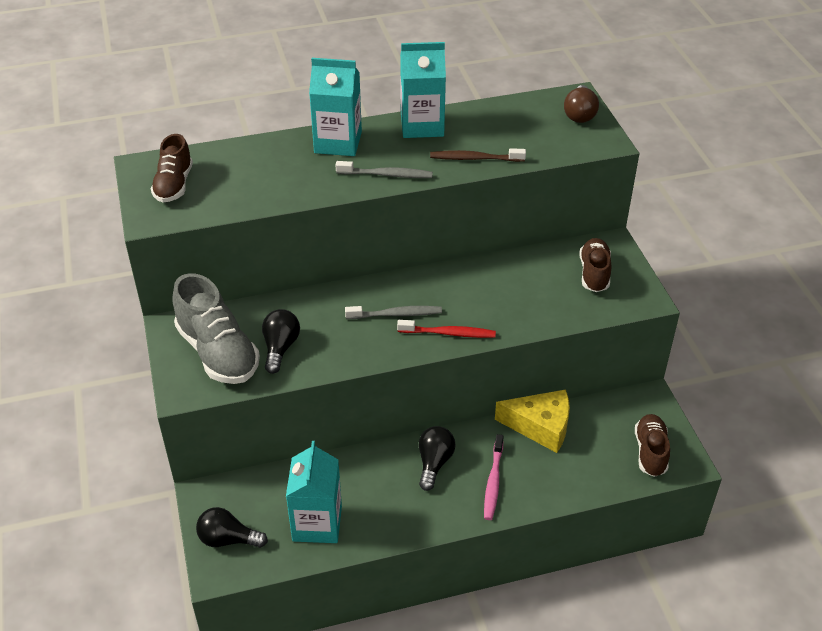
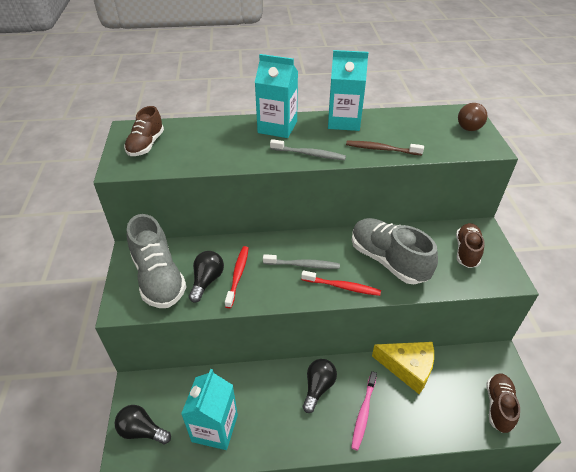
camera: 10 degrees right, 0 degrees up
none -> red toothbrush [225,246,249,308]
none -> grey shoe [352,218,438,284]

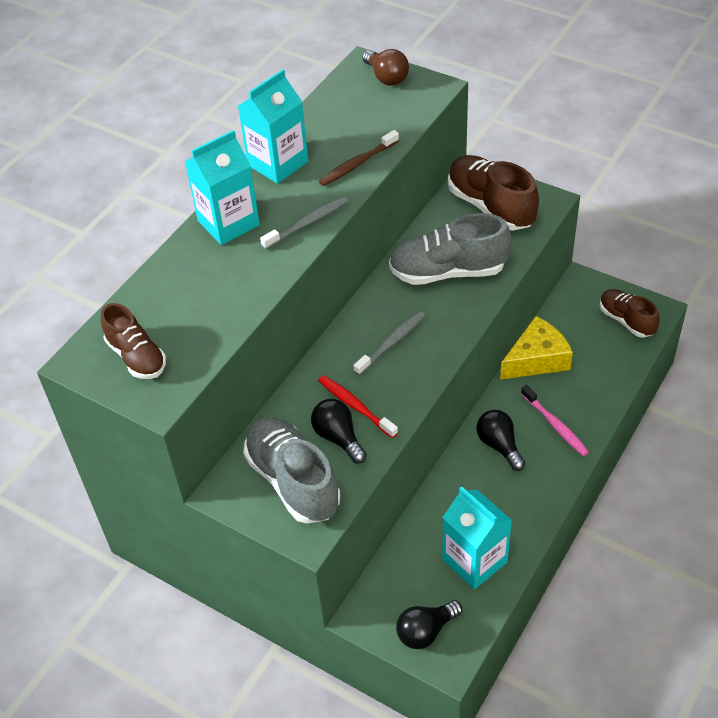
camera: 50 degrees left, 5 degrees up
grey shoe [127,214,187,308] -> grey shoe turned 135 degrees counterclockwise [243,417,340,524]
red toothbrush [301,270,381,296] -> none
brown shoe [456,223,485,268] -> brown shoe [448,155,539,231], size x1.61

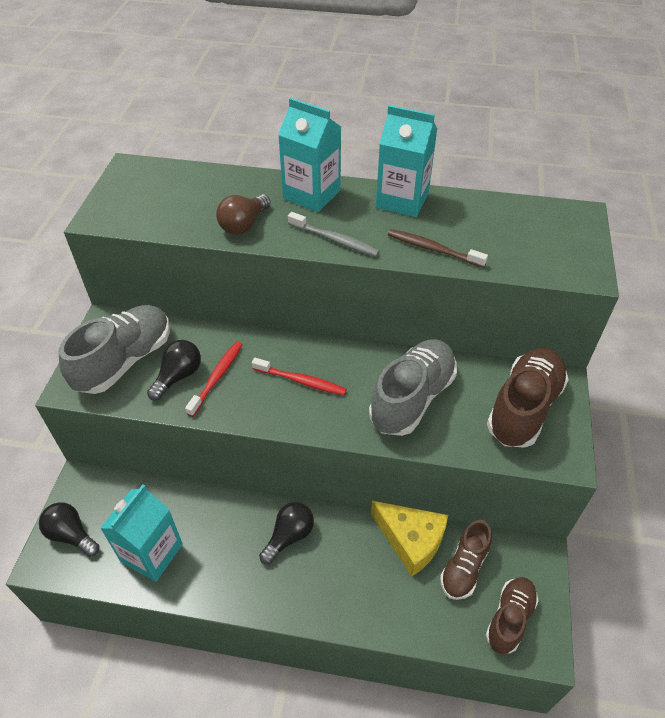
camera: 65 degrees right, 0 degrees up
brown shoe [101,303,166,379] -> brown shoe moved to [440,520,492,600]
grey toothbrush [353,311,425,375] -> red toothbrush [252,358,347,395]
brown light bulb [362,49,409,86] -> brown light bulb moved to [216,194,271,234]
grey shoe [389,213,512,285] -> grey shoe turned 60 degrees clockwise [369,339,457,436]
pink toothbrush [521,385,589,456] -> none

